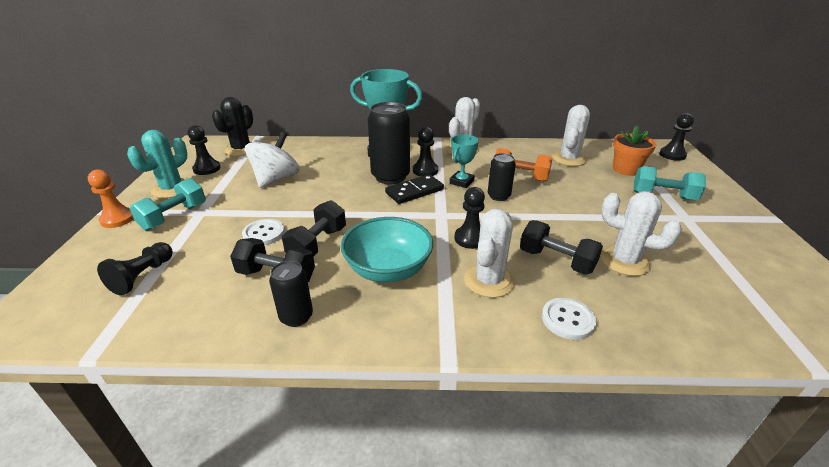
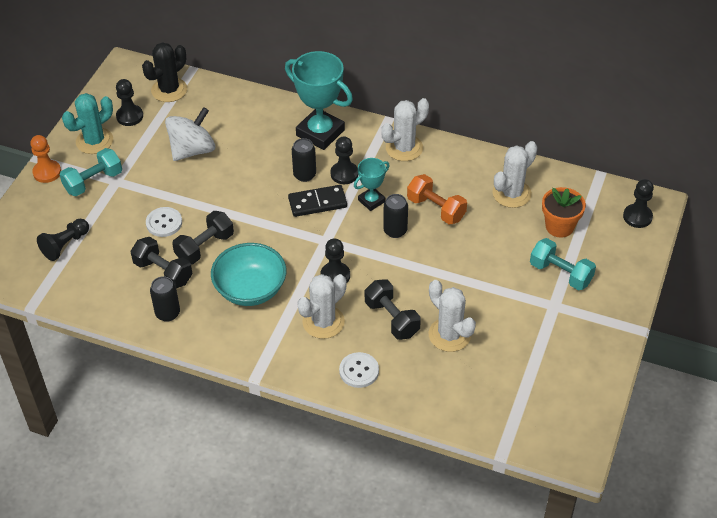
camera: 20 degrees right, 15 degrees up
black can [368,102,410,184] -> black can [292,138,316,182], size x0.56

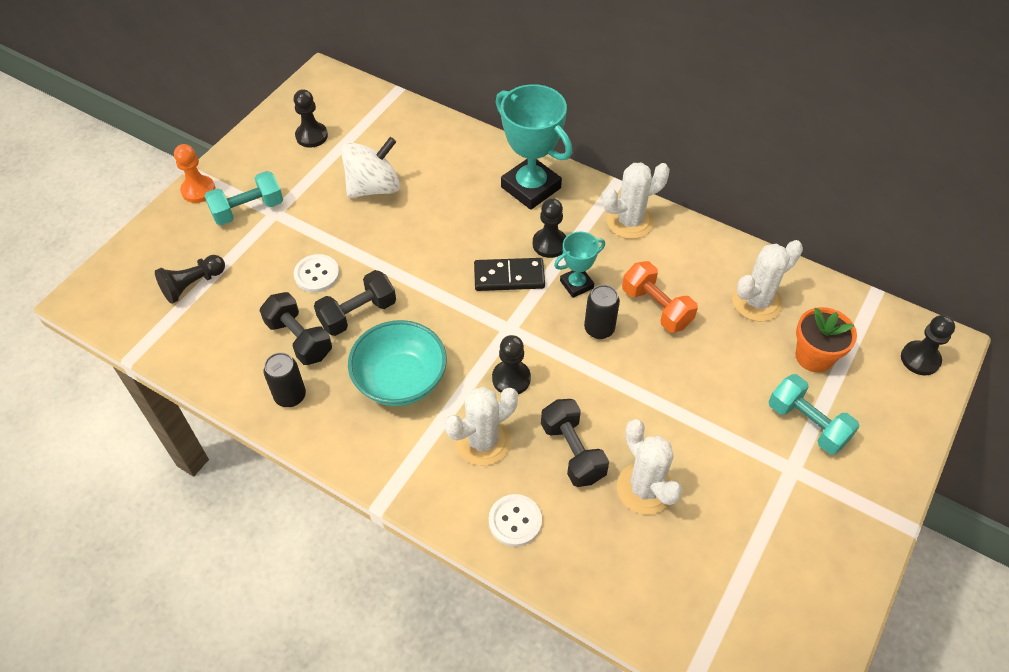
camera: 10 degrees right, 5 degrees up
turquoise cactus [62,93,113,154] -> none
black cactus [142,42,187,102] -> none
black can [292,138,316,182] -> none

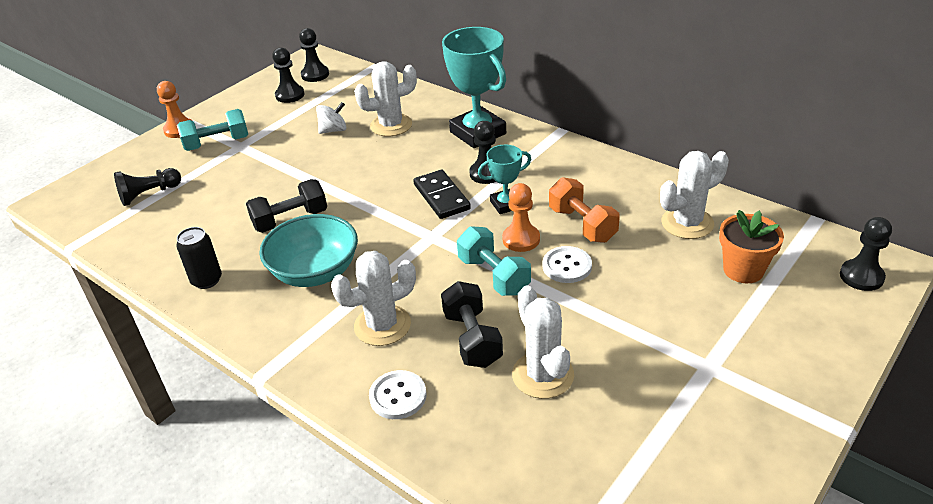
camera: 10 degrees right, 15 degrees down
black dumbbell [260,292,332,365] -> none
white button [294,254,340,293] -> white button moved to [542,246,592,283]
white spinning top [341,137,400,198] -> white spinning top [316,102,347,134], size x0.57
black domino [474,258,545,291] -> black domino turned 60 degrees clockwise [413,170,471,219]
black pawn [492,335,531,394] -> black pawn moved to [299,28,329,82]
black can [584,285,620,339] -> orange pawn [502,183,540,252]
white cactus [603,163,670,239] -> white cactus moved to [354,61,417,136]
turquoise dumbbell [768,374,860,454] -> turquoise dumbbell moved to [457,226,531,296]

